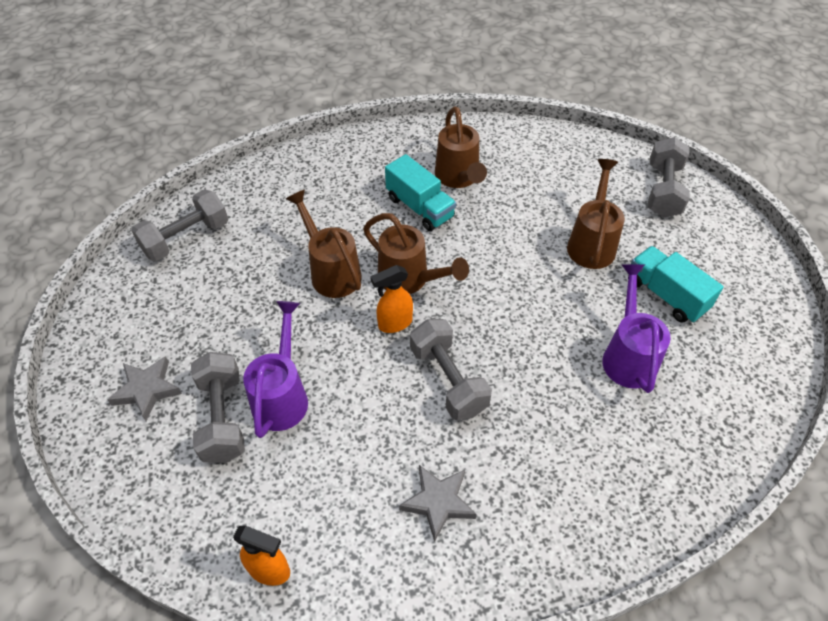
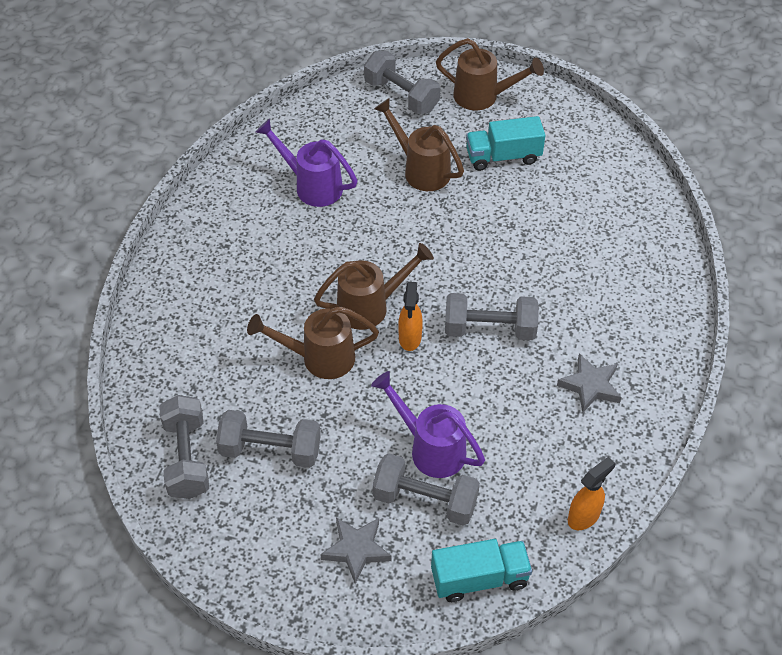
camera: 60 degrees left, 0 degrees up
turquoise truck [385,154,456,231] -> turquoise truck moved to [431,539,532,602]
brown watering can [435,106,487,188] -> brown watering can moved to [436,38,544,110]
purple watering can [602,264,671,393] -> purple watering can moved to [256,119,358,207]
none -> grey dumbbell [216,410,321,468]

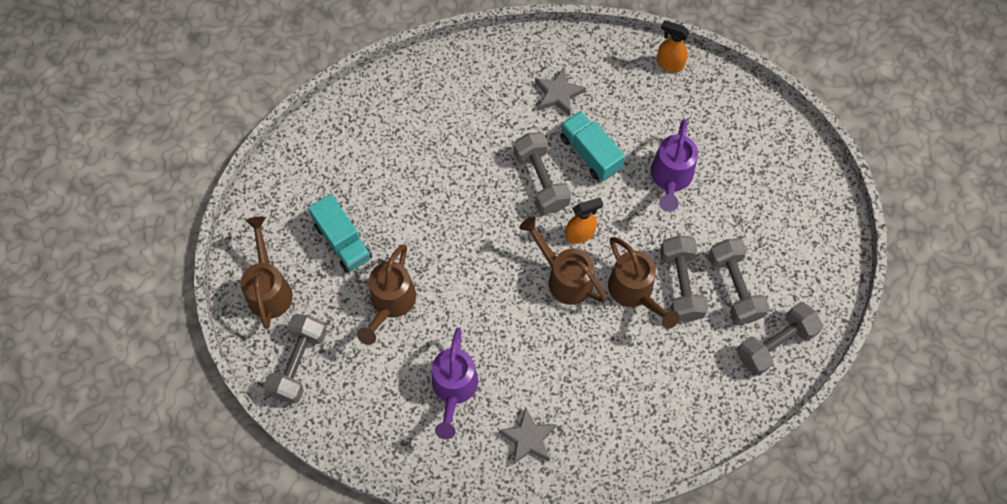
camera: 115 degrees left, 15 degrees up
grey star [320,517,392,584] -> grey star moved to [499,407,557,465]
grey dumbbell [372,453,480,526] -> grey dumbbell moved to [660,235,709,322]
turquoise truck [431,539,532,602] -> turquoise truck moved to [560,111,625,181]

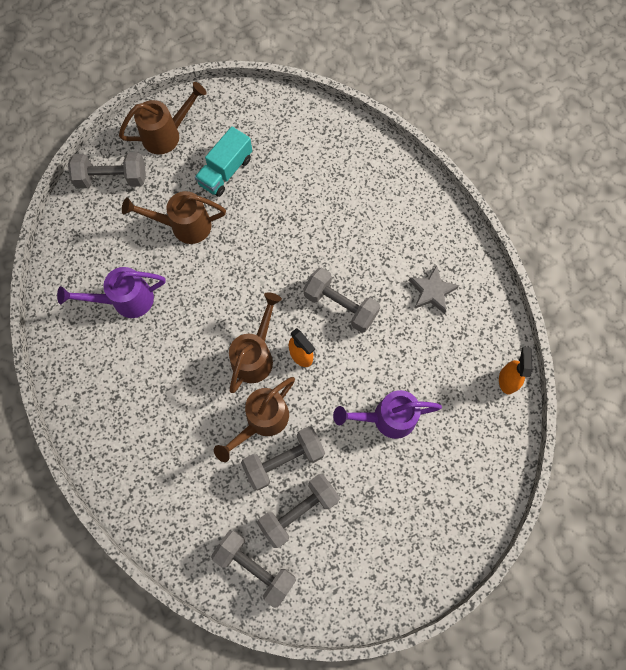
camera: 70 degrees right, 5 degrees up
grey star [499,407,557,465] -> none
grey dumbbell [514,132,571,214] -> grey dumbbell turned 75 degrees clockwise [303,268,380,333]
turquoise truck [560,111,625,181] -> none

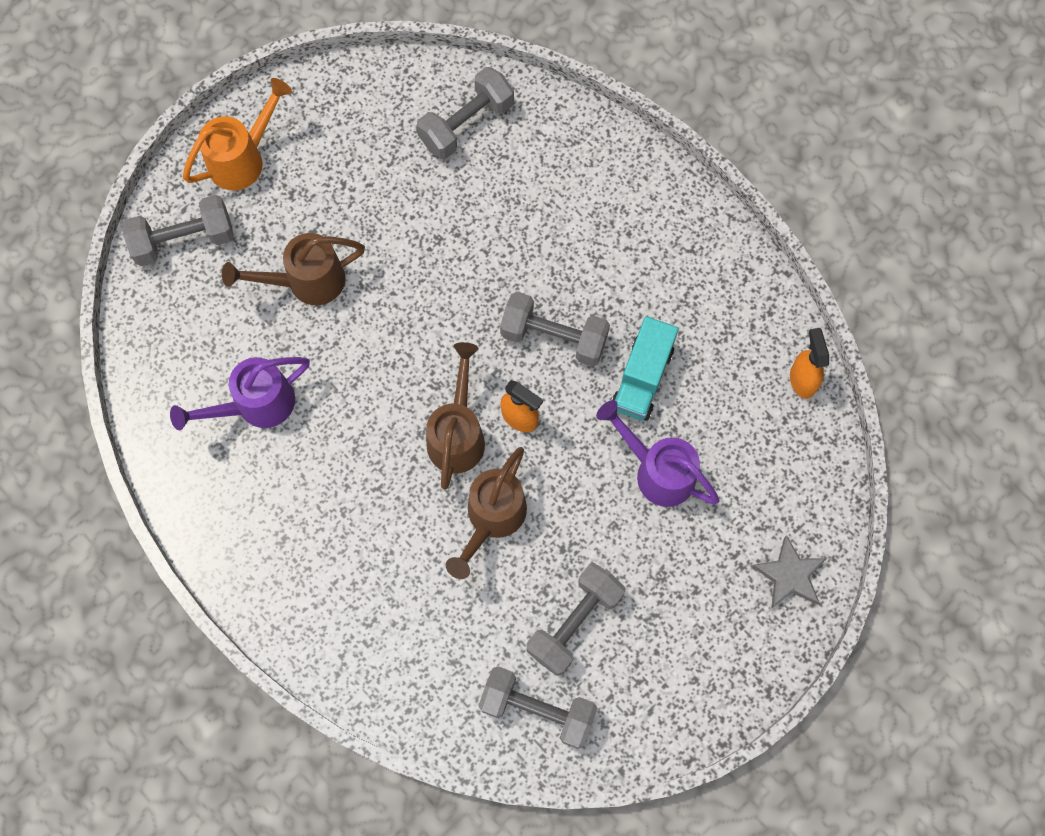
camera: 15 degrees left, 0 degrees up
brown watering can [119,82,207,154] -> orange watering can [183,78,292,190]
turquoise truck [195,126,252,197] -> turquoise truck moved to [612,316,679,421]
grey dumbbell [241,426,325,491] -> grey dumbbell moved to [417,67,514,159]
purple watering can [333,390,442,439] -> purple watering can turned 60 degrees clockwise [596,400,720,507]
grey star [409,265,459,314] -> grey star moved to [752,535,827,609]

